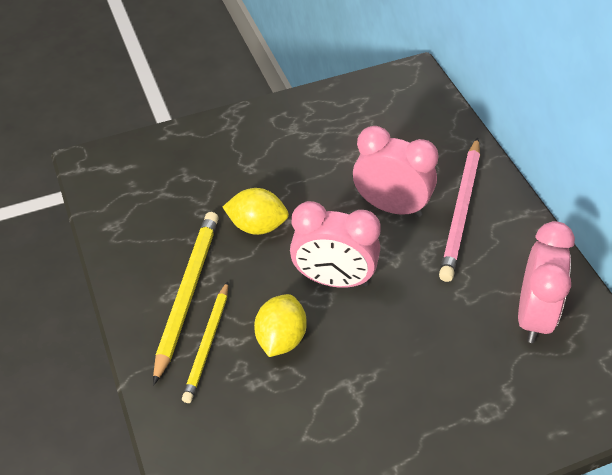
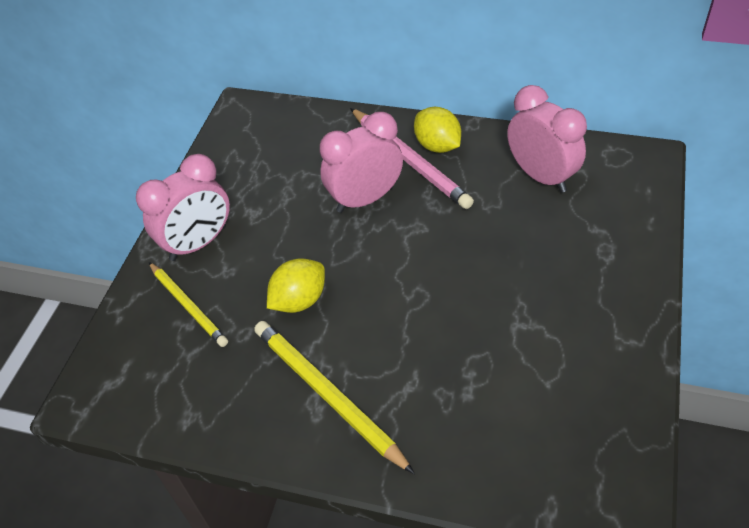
camera: 50 degrees left, 0 degrees up
yellow pencil [182,281,228,403] -> yellow pencil moved to [149,262,228,347]
yellow lemon [254,294,307,357] -> yellow lemon moved to [414,107,461,153]
pink clock [290,201,381,288] -> pink clock moved to [136,154,230,261]

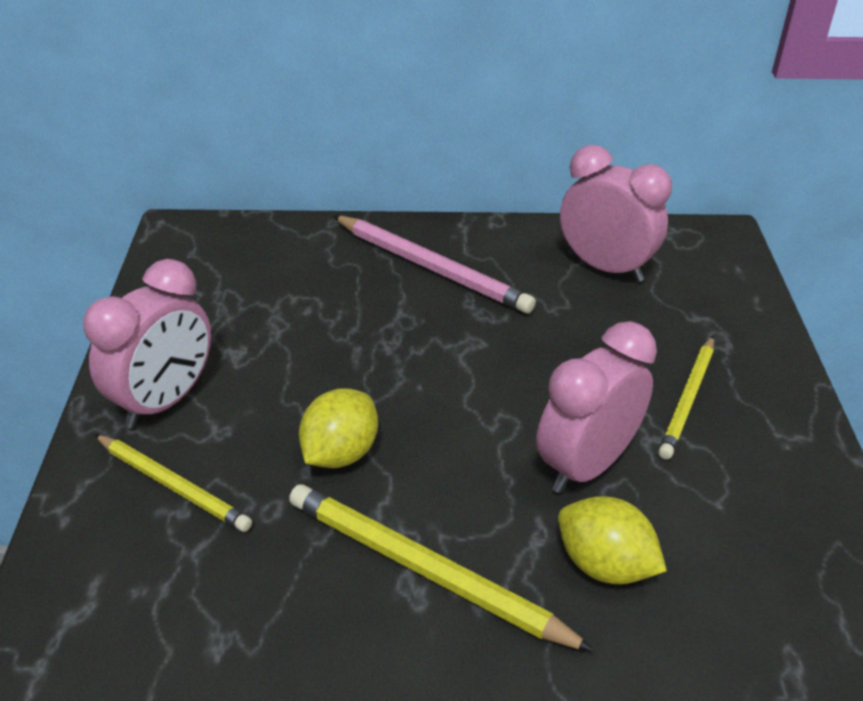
camera: 20 degrees left, 10 degrees down
pink clock [320,112,403,213] -> pink clock moved to [536,321,657,493]
yellow lemon [414,107,461,153] -> yellow lemon moved to [558,496,667,585]
none -> yellow pencil [658,336,714,460]

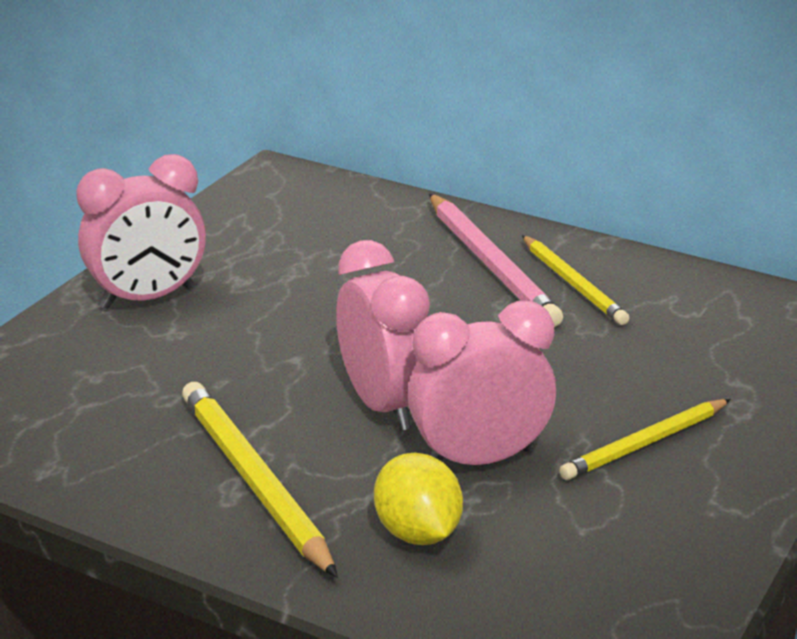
camera: 30 degrees right, 10 degrees down
yellow pencil [94,434,252,532] -> yellow pencil moved to [522,235,629,325]
yellow lemon [299,388,378,468] -> none
pink clock [560,145,672,282] -> pink clock moved to [336,240,430,431]

